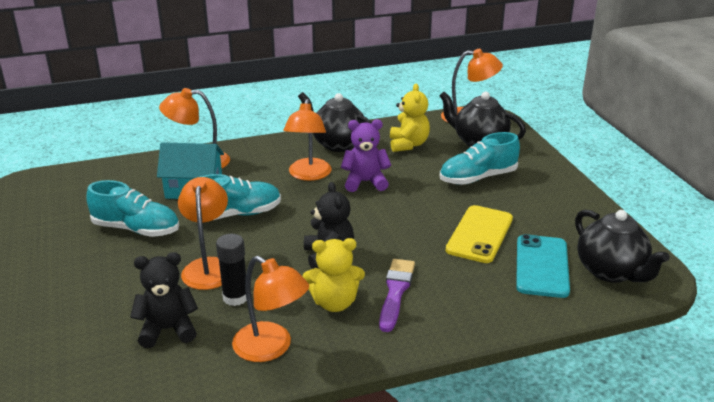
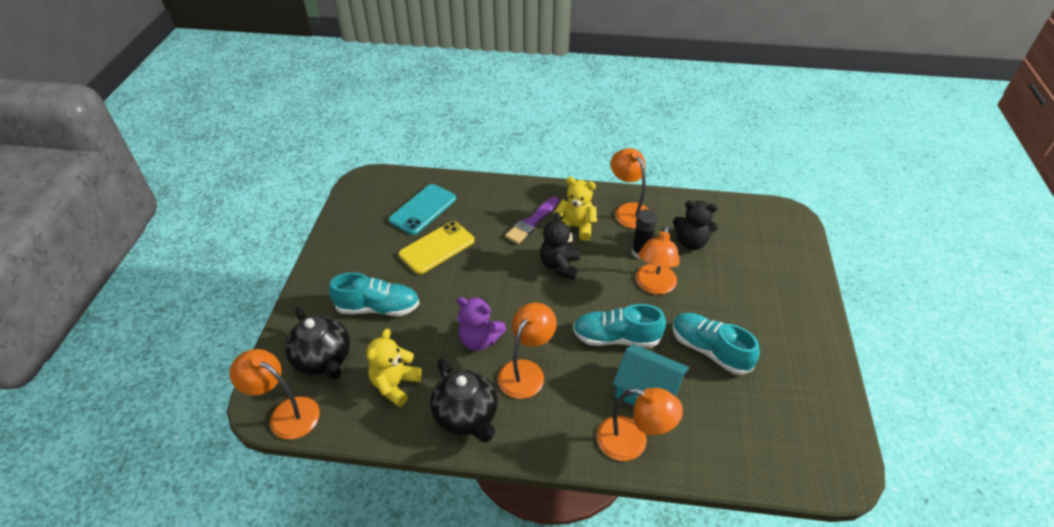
camera: 155 degrees left, 15 degrees up
black teapot [575,210,670,283] -> none

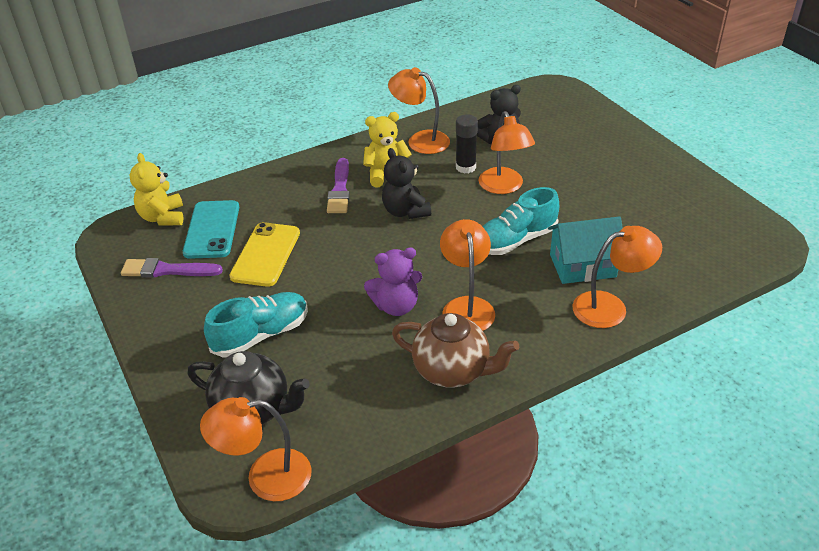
camera: 35 degrees left, 5 degrees down
yellow teddy bear [366,329,422,407] -> yellow teddy bear moved to [129,153,183,225]
black teapot [430,358,498,443] -> brown teapot [392,313,519,387]
turquoise shoe [672,313,760,375] -> none
none -> purple brush [121,258,223,278]

